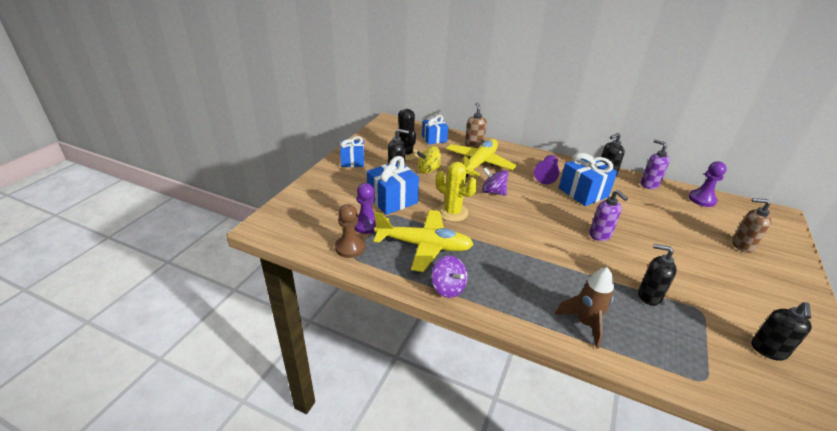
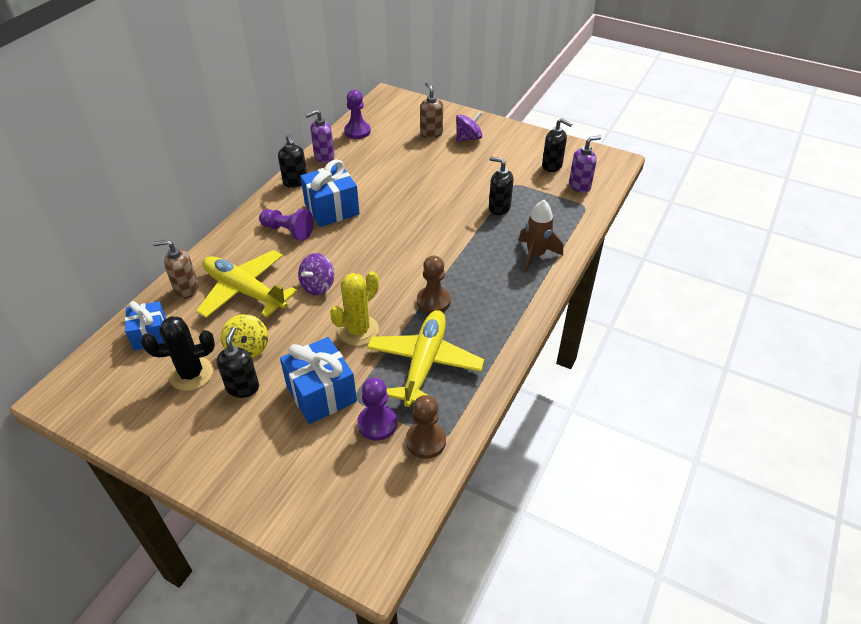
camera: 85 degrees left, 10 degrees up
blue gift [340,136,364,167] -> none
purple spinning top [431,256,468,298] -> purple spinning top moved to [456,112,482,142]
purple soap dispenser [589,190,628,241] -> purple soap dispenser moved to [569,136,601,193]
black soap dispenser [638,244,677,306] -> black soap dispenser turned 90 degrees clockwise [489,157,514,215]
brown soap dispenser [732,198,771,253] -> brown soap dispenser turned 135 degrees clockwise [420,82,443,139]
none -> brown pawn [417,256,451,313]

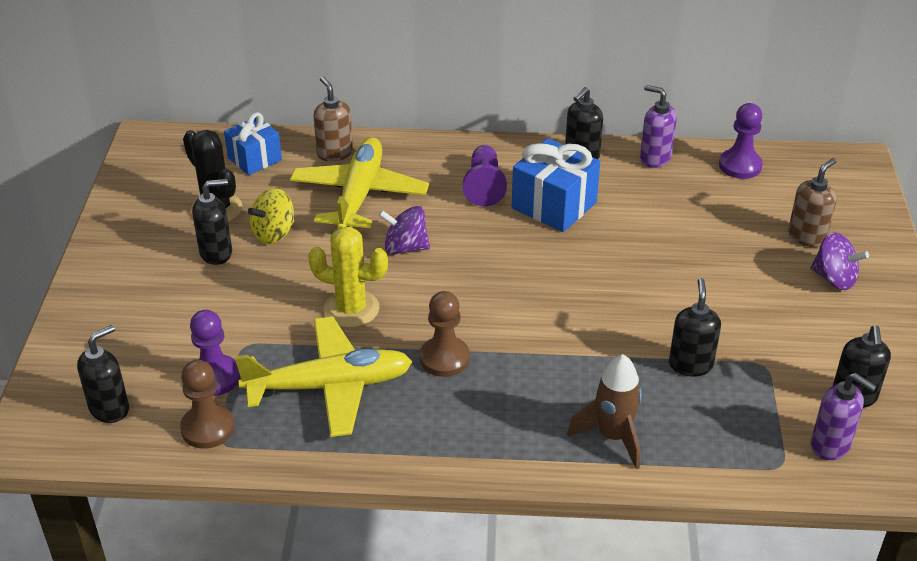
camera: 65 degrees right, 5 degrees down
blue gift [280,337,357,424] -> none
none -> black soap dispenser [77,325,129,423]

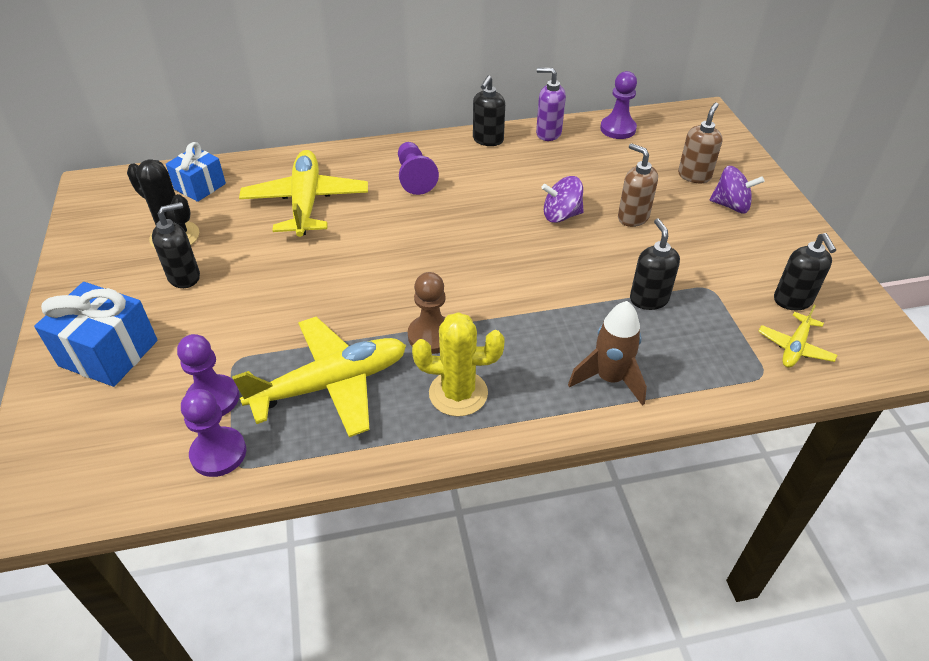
camera: 15 degrees left, 5 degrees up
black soap dispenser [77,325,129,423] -> none
brown pawn [180,360,235,449] -> purple pawn [181,389,246,477]
yellow spinning top [248,188,294,244] -> none
yellow cactus [308,227,388,328] -> yellow cactus moved to [412,312,504,417]
brown soap dispenser [314,76,353,162] -> brown soap dispenser moved to [618,143,658,227]
purple spinning top [379,206,430,255] -> purple spinning top moved to [541,176,584,223]
blue gift [512,138,600,232] -> blue gift moved to [34,282,158,387]
purple soap dispenser [811,373,877,460] -> yellow plane [758,305,837,368]

